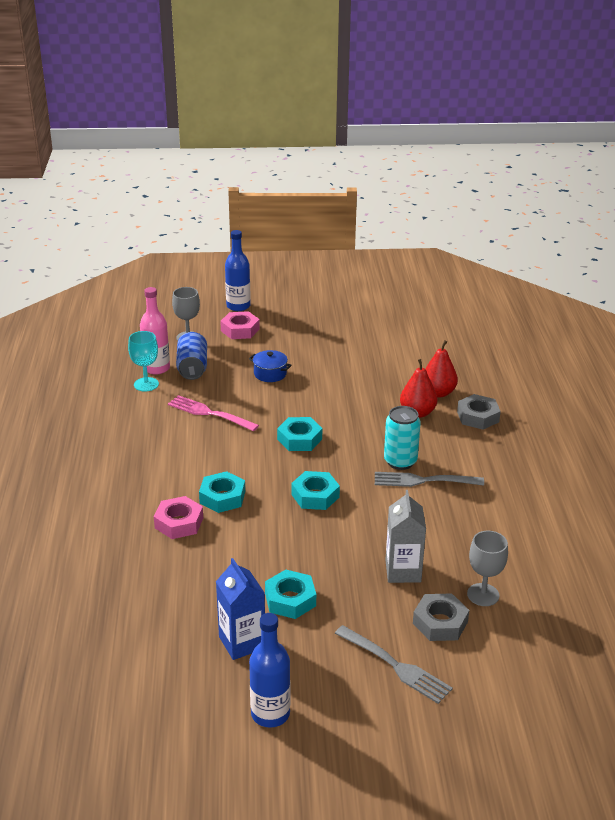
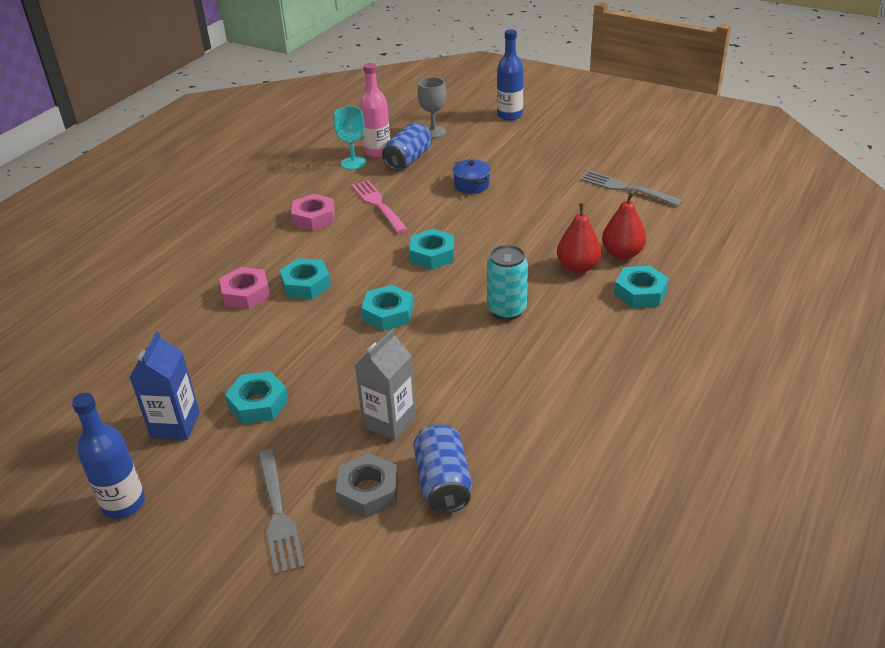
camera: 35 degrees right, 5 degrees up
pink nut [220,311,260,339] -> pink nut moved to [291,194,335,231]
grey fork [375,472,484,487] -> grey fork moved to [580,171,683,207]
grey nut [457,394,501,429] -> turquoise nut [614,266,669,308]
grey goblet [467,531,508,606] -> blue can [413,423,472,513]

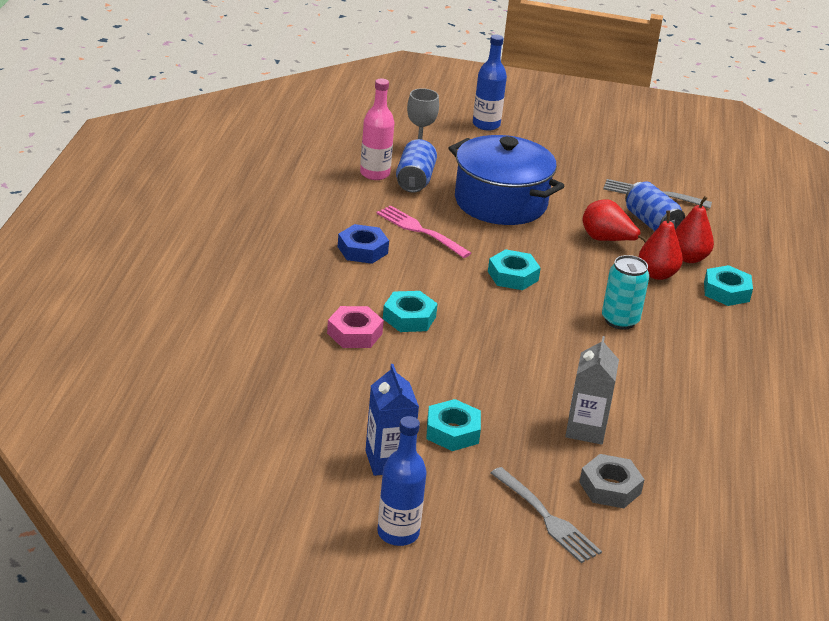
camera: 25 degrees left, 5 degrees down
pink nut [291,194,335,231] -> blue nut [338,224,389,264]
turquoise goblet [334,106,366,170] -> none
turquoise nut [361,285,414,331] -> none
blue can [413,423,472,513] -> blue can moved to [625,182,685,231]
blue pot [452,159,491,194] -> blue pot [449,135,564,225], size x2.46
none -> red pear [583,199,647,243]

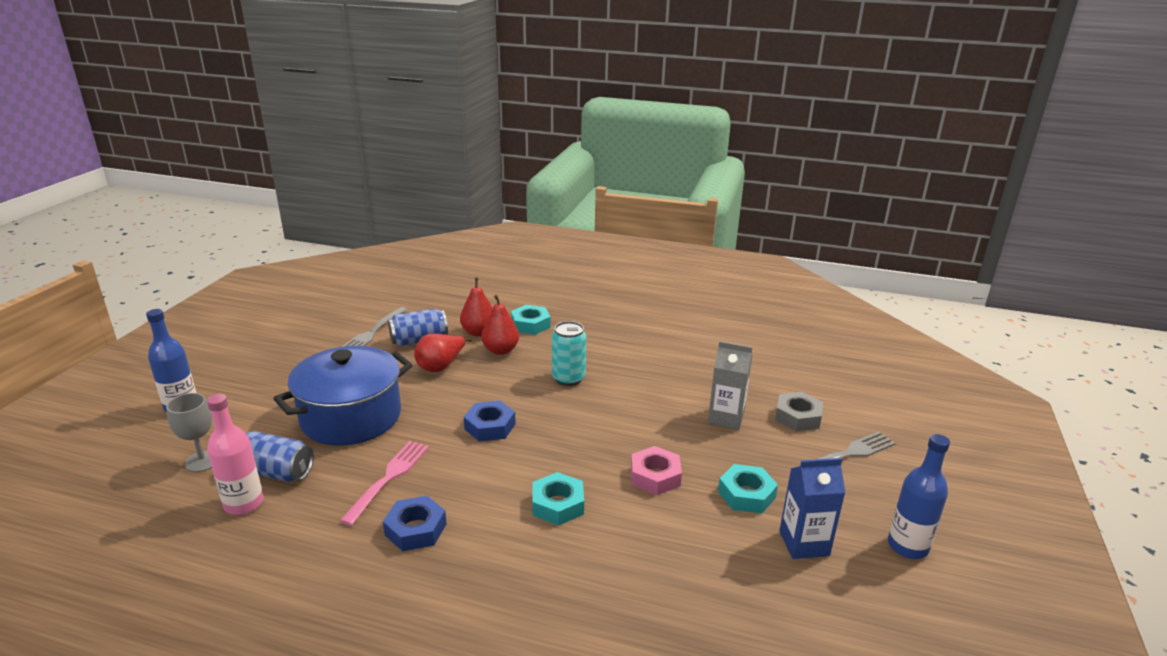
camera: 80 degrees left, 5 degrees down
pink nut [327,306,384,348] -> pink nut moved to [631,446,682,495]
pink fork [376,205,471,258] -> pink fork turned 150 degrees clockwise [340,441,429,526]
turquoise nut [488,249,541,290] -> blue nut [464,401,516,442]

